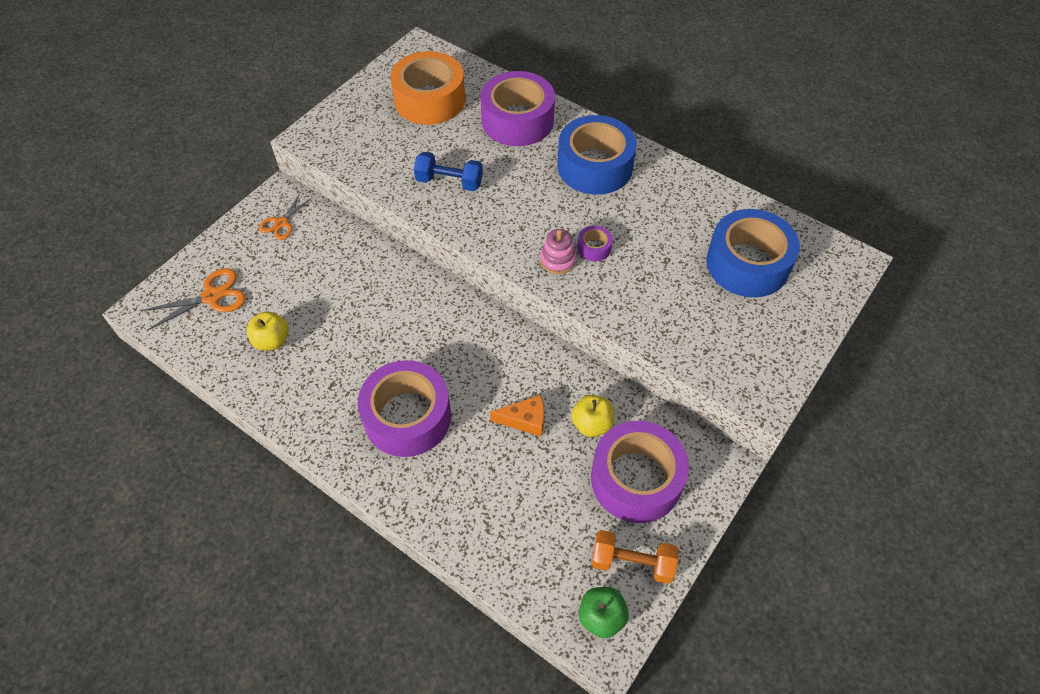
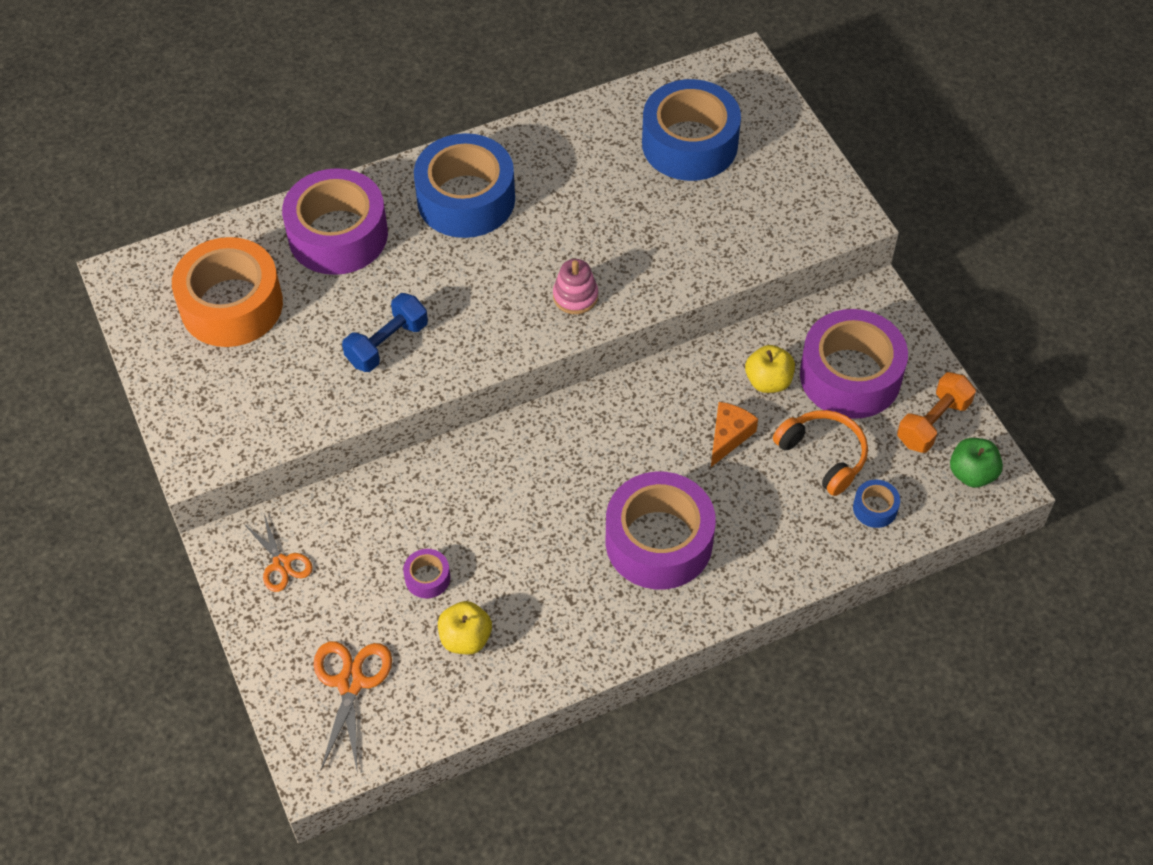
camera: 60 degrees left, 0 degrees up
purple tape [577,226,613,262] -> purple tape moved to [403,549,450,598]
none -> orange headphones [773,410,868,496]
none -> blue tape [853,480,900,528]

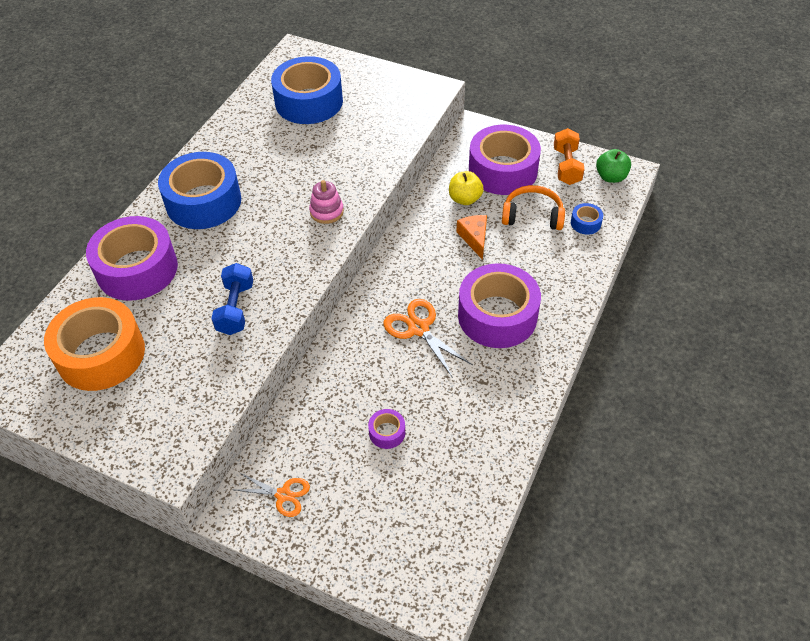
camera: 40 degrees left, 5 degrees down
orange scissors [314,642,392,771] -> orange scissors moved to [384,299,473,378]
yellow apple [438,601,492,654] -> none

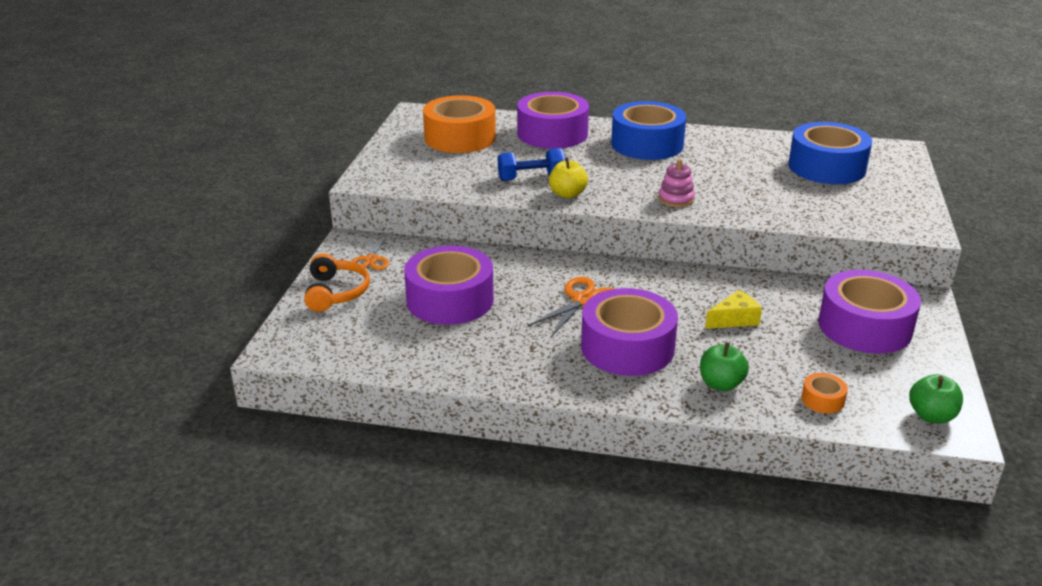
camera: 75 degrees right, 20 degrees down
purple tape [368,409,405,449] -> purple tape [404,246,494,325], size x2.40
yellow apple [449,171,484,205] -> yellow apple moved to [549,157,588,198]
orange cheese [456,215,487,260] -> yellow cheese [705,290,762,329]
orange headphones [502,185,565,230] -> orange headphones moved to [304,253,370,312]
orange dumbbell [554,128,585,185] -> none
blue tape [571,203,603,235] -> orange tape [801,373,848,413]
none -> green apple [700,342,749,391]

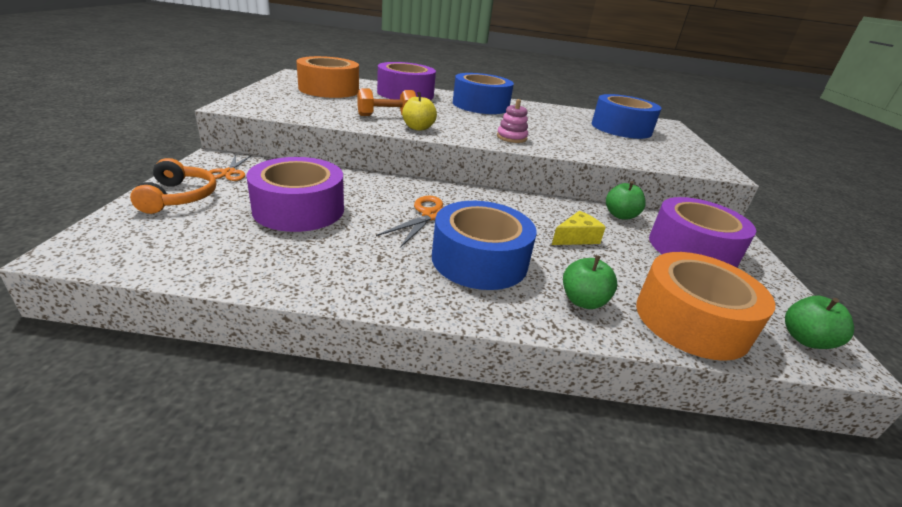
camera: 10 degrees left, 0 degrees up
blue dumbbell [498,148,565,181] -> orange dumbbell [357,88,416,116]
purple tape [581,288,678,376] -> blue tape [432,201,537,290]
orange tape [801,373,848,413] -> orange tape [636,252,775,361], size x2.40
none -> green apple [606,181,646,219]

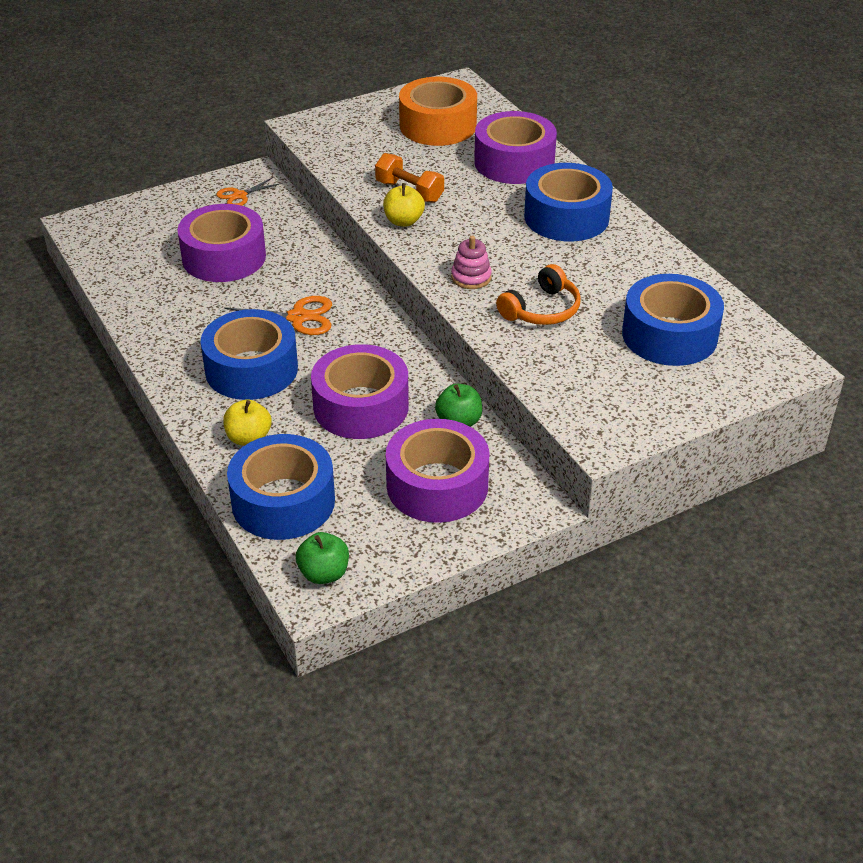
camera: 60 degrees right, 10 degrees up
orange headphones [130,158,216,214] -> orange headphones moved to [496,264,581,325]
yellow cheese [552,211,606,245] -> purple tape [311,344,409,439]
green apple [563,255,617,309] -> yellow apple [223,399,272,446]
orange tape [636,252,775,361] -> blue tape [227,434,335,540]

